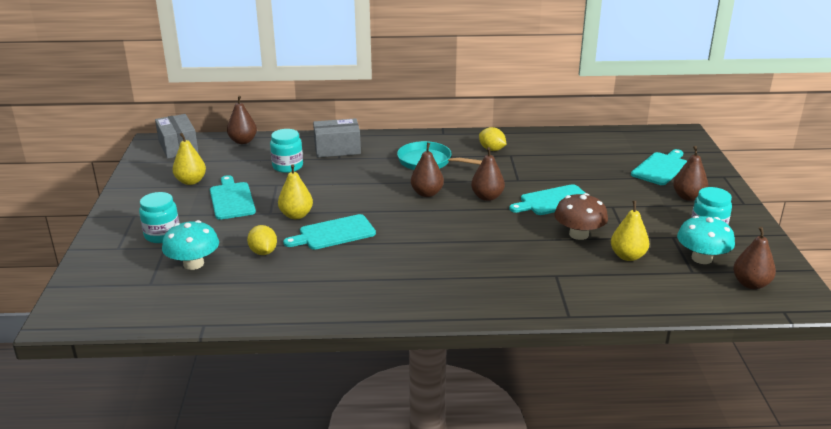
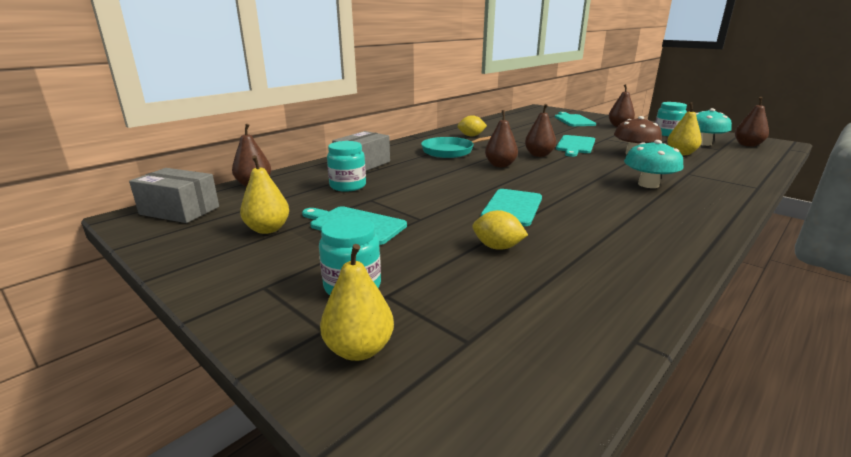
camera: 45 degrees left, 5 degrees down
turquoise mushroom [162,220,219,270] -> turquoise mushroom moved to [624,140,684,188]
yellow pear [278,164,313,219] -> yellow pear moved to [320,244,394,361]

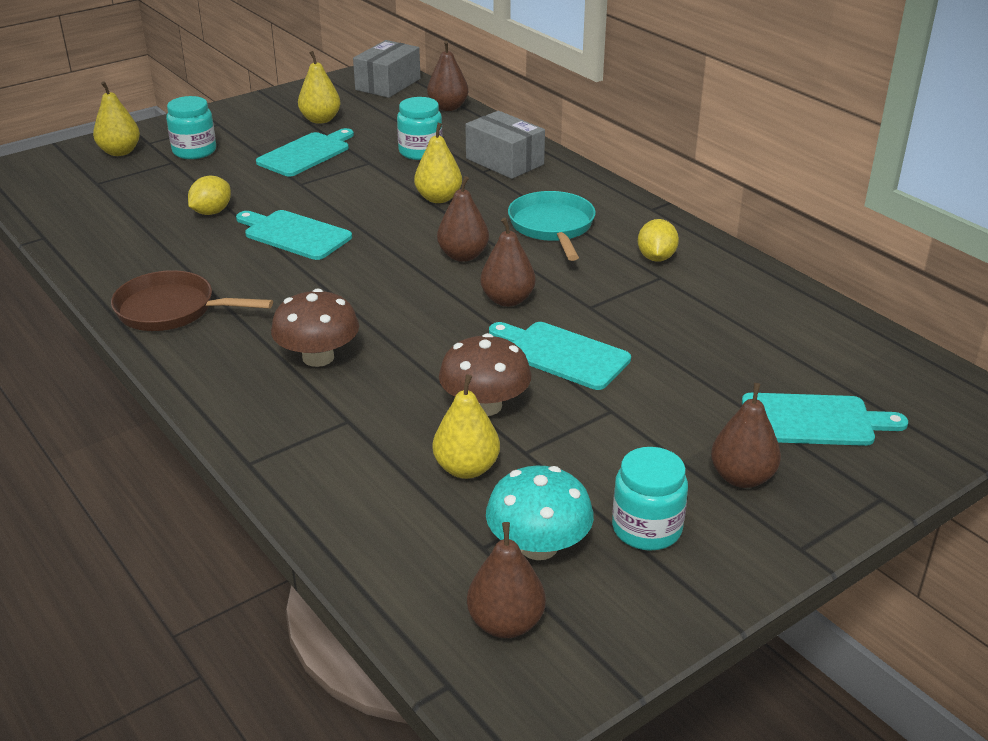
camera: 100 degrees right, 10 degrees up
turquoise mushroom [624,140,684,188] -> brown mushroom [271,289,359,367]
none -> brown pan [111,270,273,331]
none -> yellow pear [414,123,462,203]

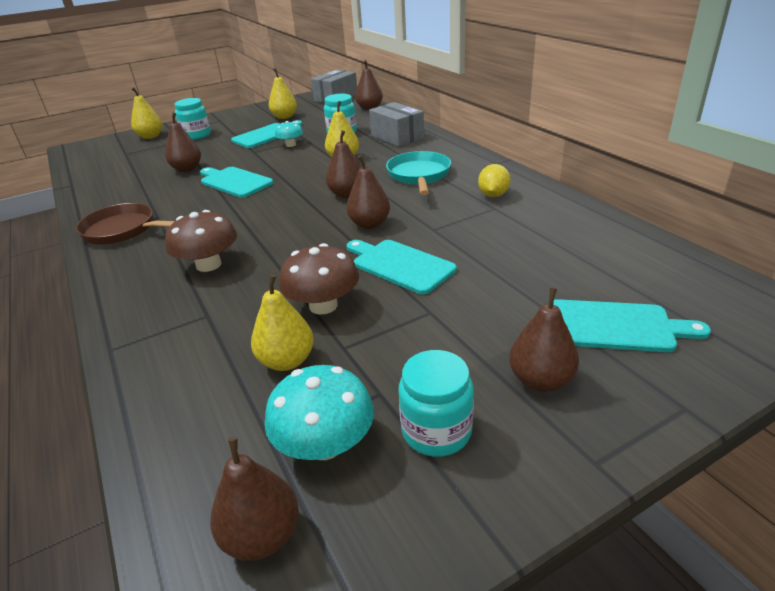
camera: 10 degrees right, 0 degrees up
yellow lemon [188,176,231,215] -> brown pear [165,112,201,172]
none -> turquoise mushroom [275,121,303,147]

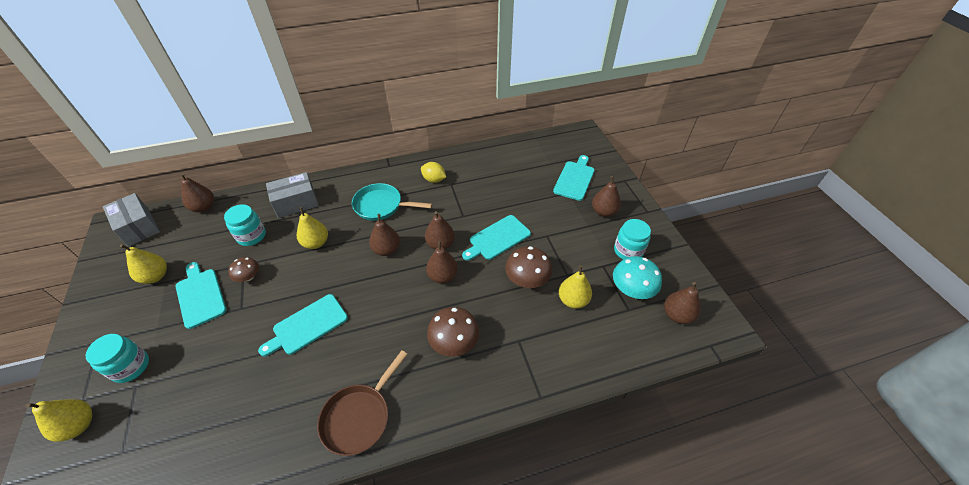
camera: 80 degrees left, 15 degrees up
brown pear [165,112,201,172] -> brown pear moved to [426,241,458,283]
turquoise mushroom [275,121,303,147] -> brown mushroom [228,257,259,282]

